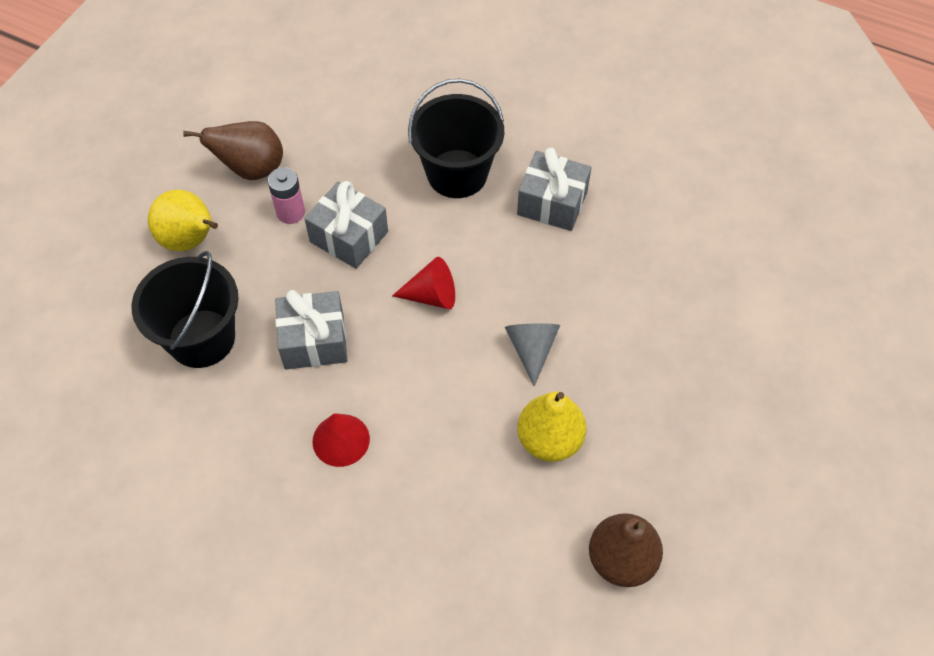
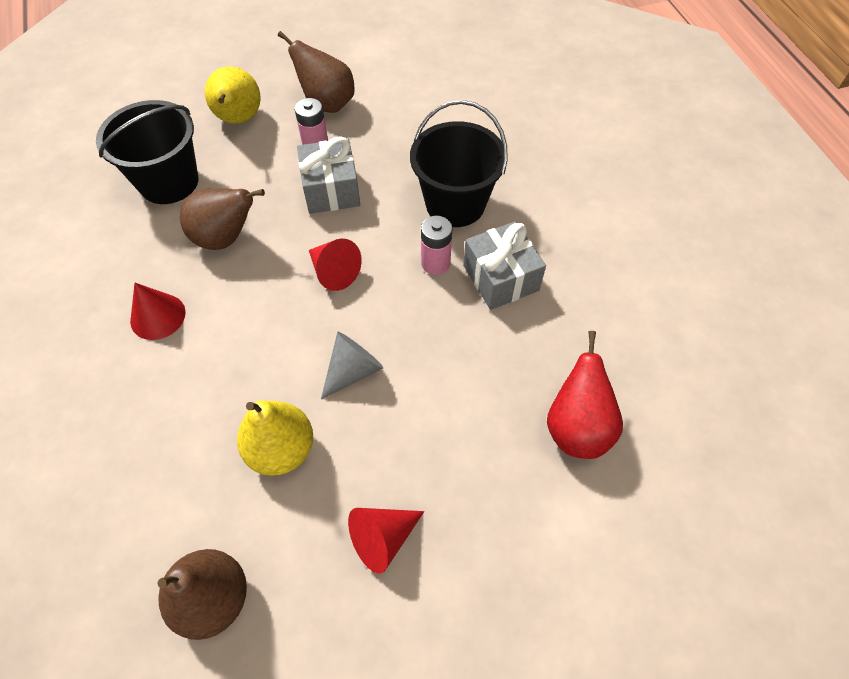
camera: 45 degrees right, 0 degrees up
grey gift [275,290,348,370] -> brown pear [180,188,265,250]
none -> red cone [348,508,424,573]
none -> pink battery [421,216,452,275]
none -> red pear [547,331,623,459]

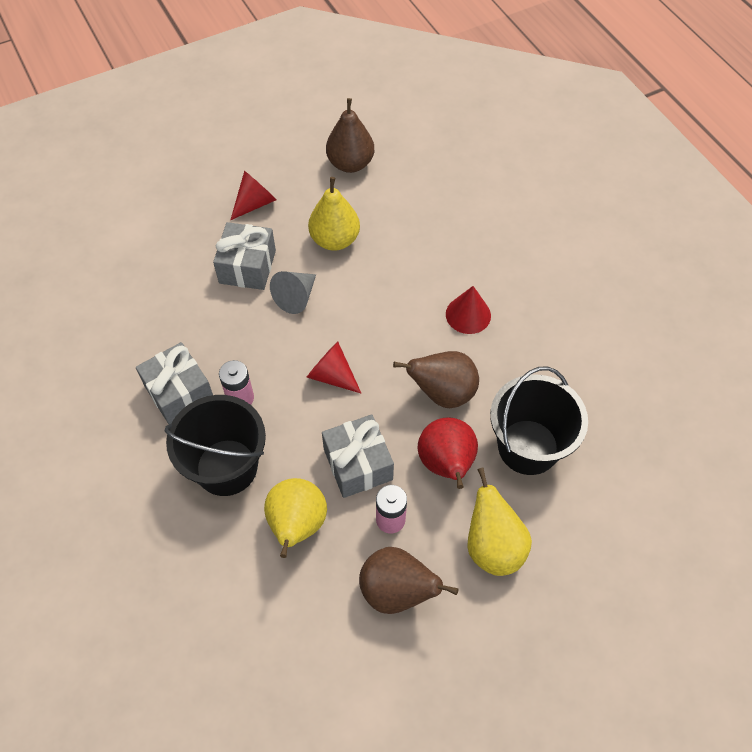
camera: 170 degrees right, 0 degrees up
red pear [547,331,623,459] -> red pear moved to [418,417,478,489]
none -> grey gift [213,222,276,290]
none -> yellow pear [264,478,327,558]

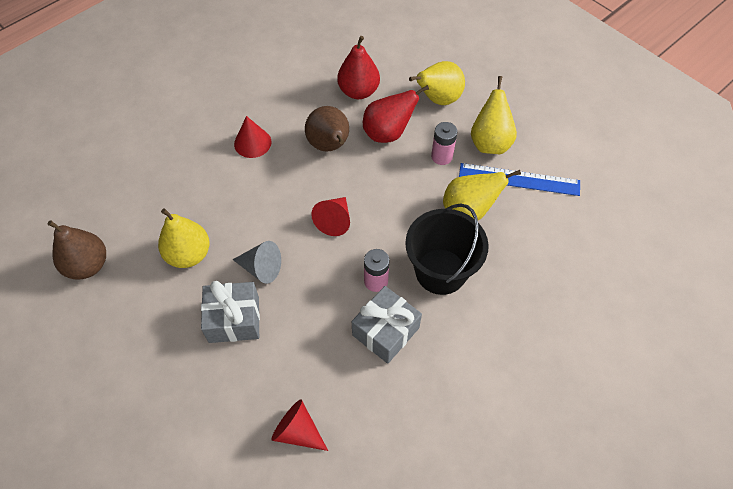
camera: 105 degrees left, 0 degrees up
red cone [230,171,277,220] -> red cone moved to [271,399,328,451]
grey gift [322,414,394,498] -> none
brown pear [359,547,459,614] -> yellow pear [471,76,517,154]
black bucket [490,366,588,475] -> red pear [337,36,380,99]
none -> blue ruler [459,163,580,196]

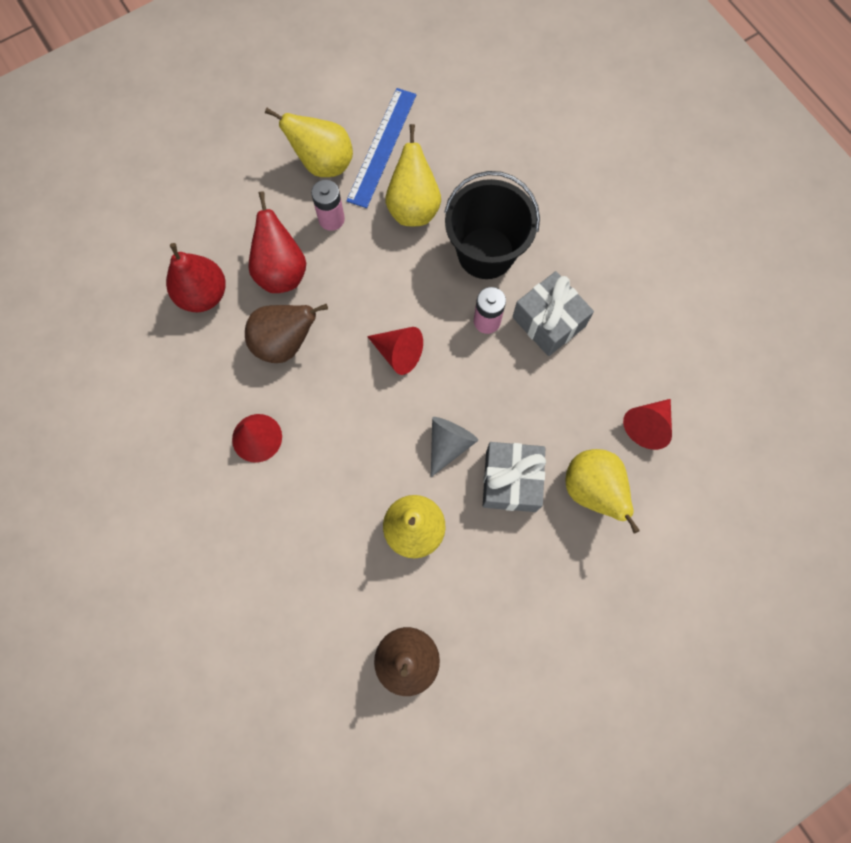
camera: 80 degrees left, 15 degrees up
yellow pear [409,61,465,105] -> yellow pear moved to [566,449,640,534]

